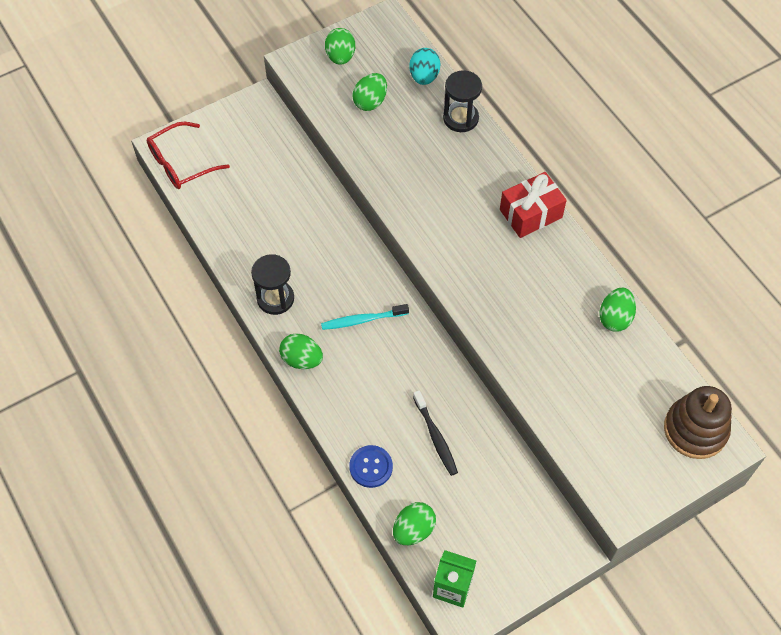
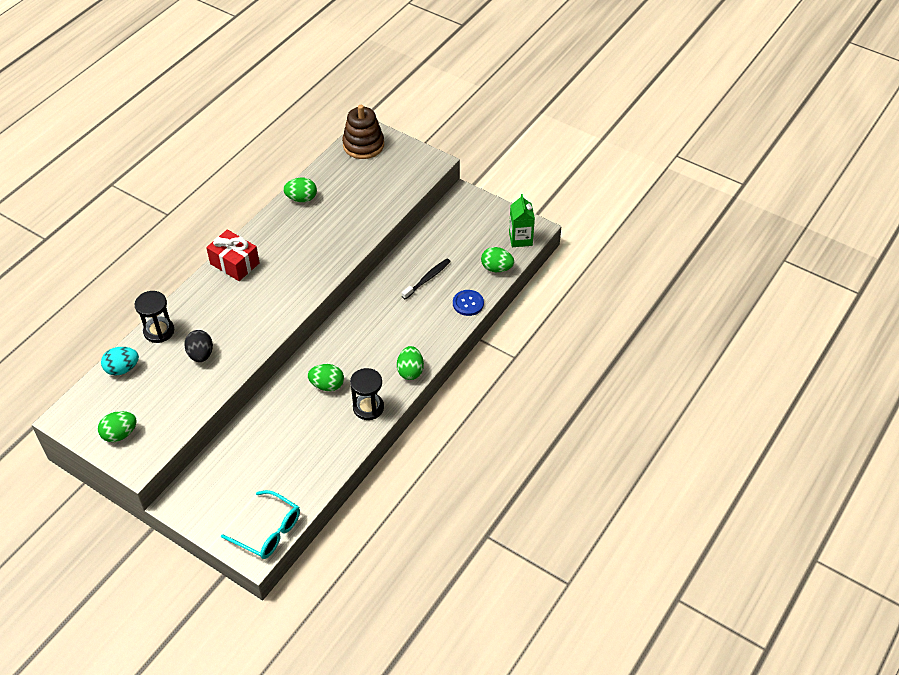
camera: 115 degrees left, 10 degrees down
red glasses [147,122,230,189] -> turquoise glasses [221,490,300,559]
turquoise toothbrush [321,304,409,330] -> none
green egg [352,73,387,111] -> green egg moved to [308,364,344,391]
none -> black egg [184,330,213,362]

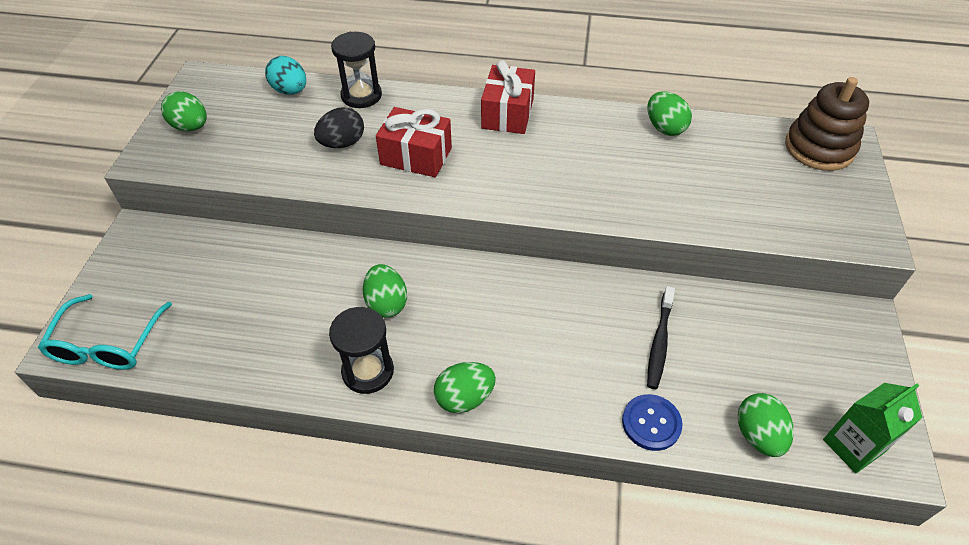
camera: 65 degrees right, 0 degrees up
black toothbrush [402,259,451,300] -> black toothbrush turned 90 degrees clockwise [647,286,675,389]
none -> red gift [376,107,452,178]

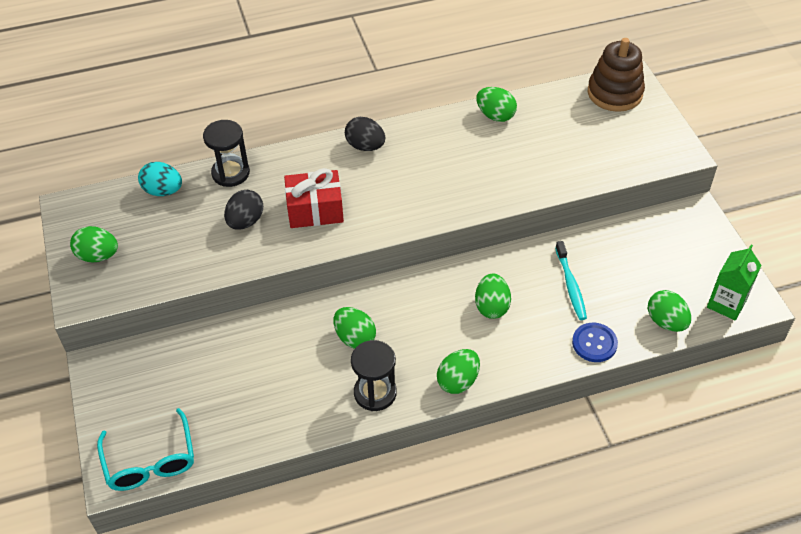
camera: 25 degrees left, 0 degrees up
red gift [481,60,535,134] -> black egg [345,117,385,151]
black toothbrush [647,286,675,389] -> turquoise toothbrush [555,241,587,320]
none -> green egg [475,274,511,319]

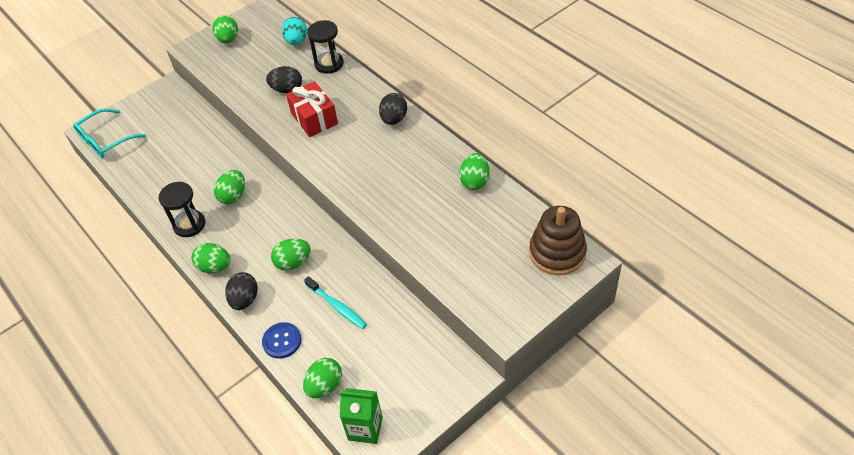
camera: 70 degrees right, 0 degrees up
turquoise toothbrush [555,241,587,320] -> turquoise toothbrush turned 105 degrees counterclockwise [304,276,367,329]
none -> black egg [225,272,258,310]

